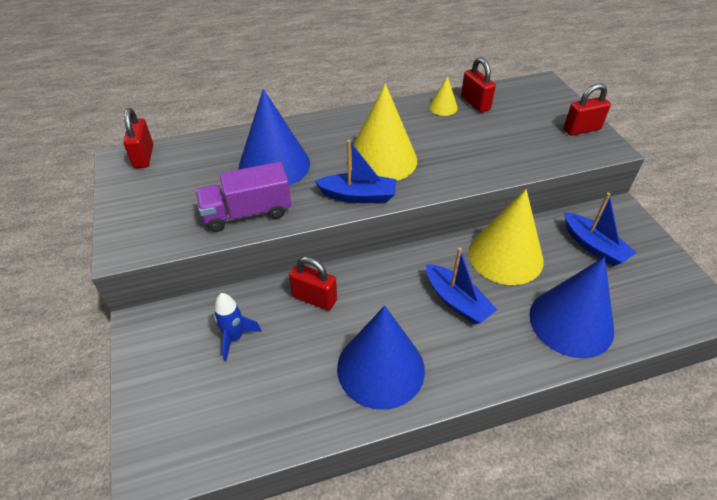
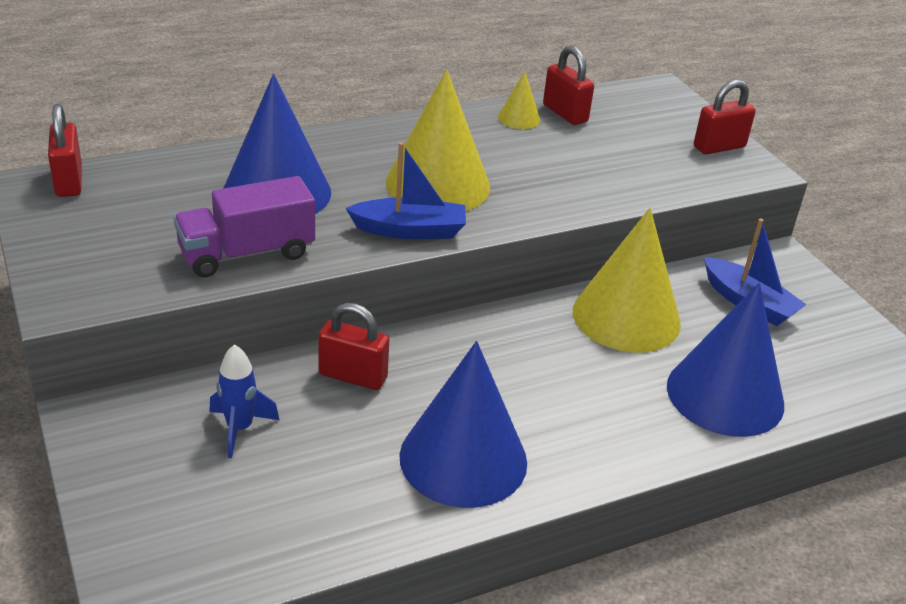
camera: 10 degrees left, 10 degrees down
blue boat [426,248,497,325] -> none

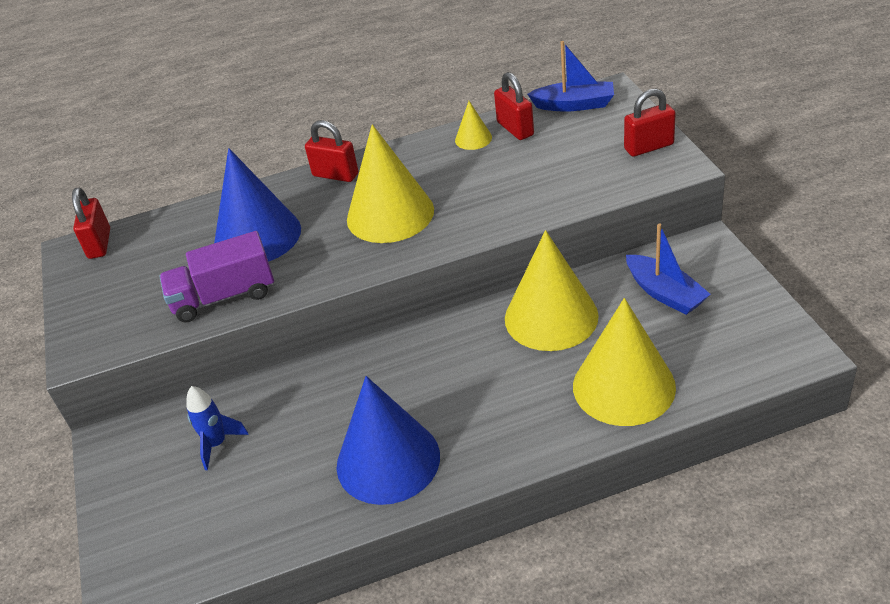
camera: 15 degrees right, 5 degrees up
red padlock [318,303,389,390] -> red padlock moved to [305,120,359,182]
blue boat [346,142,466,239] -> blue boat moved to [527,41,614,112]
blue cone [667,283,784,437] -> yellow cone [573,298,676,426]

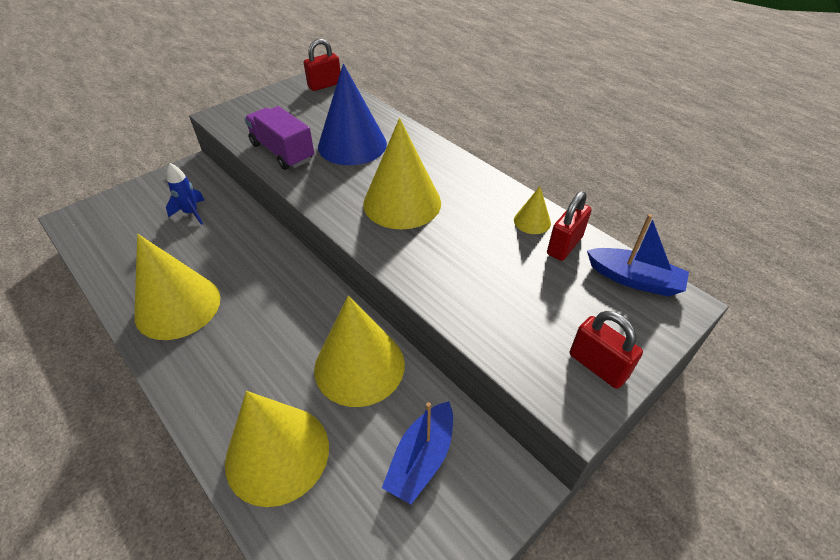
camera: 60 degrees right, 5 degrees up
red padlock [305,120,359,182] -> none
blue cone [337,376,440,505] -> yellow cone [134,234,220,340]
blue boat [527,41,614,112] -> blue boat turned 45 degrees counterclockwise [587,214,689,297]

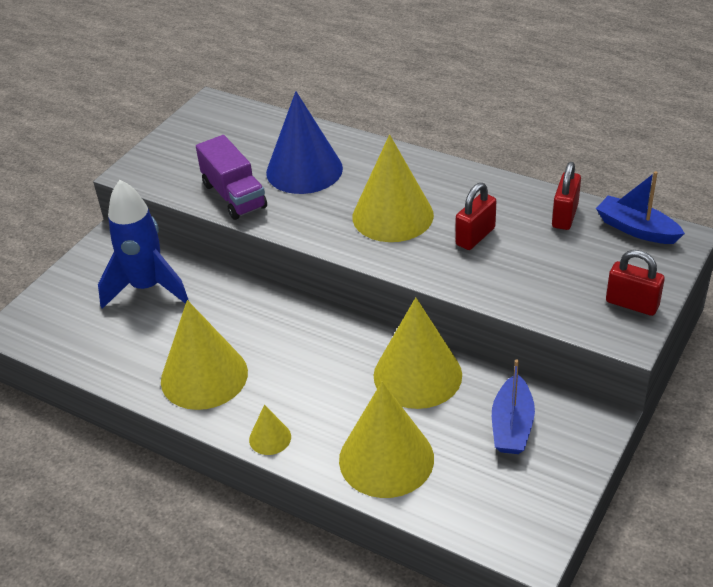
camera: 15 degrees left, 5 degrees down
blue rocket [166,163,204,225] -> blue rocket [98,180,189,309], size x1.94
purple truck [244,106,314,170] -> purple truck turned 150 degrees counterclockwise [196,135,267,220]
red padlock [304,39,341,91] -> red padlock moved to [455,183,496,250]
yellow cone [514,186,551,234] -> yellow cone moved to [249,405,291,455]
blue boat [587,214,689,297] -> blue boat turned 150 degrees counterclockwise [596,171,685,244]

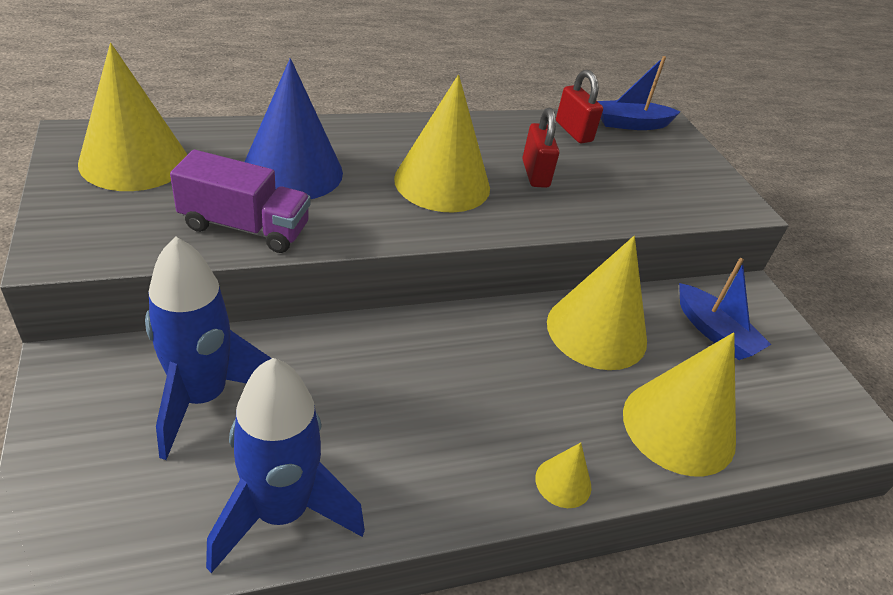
camera: 55 degrees left, 0 degrees up
yellow cone [161,300,248,410] -> yellow cone moved to [78,43,187,191]
red padlock [606,250,665,316] -> none
none -> blue rocket [206,358,365,573]

